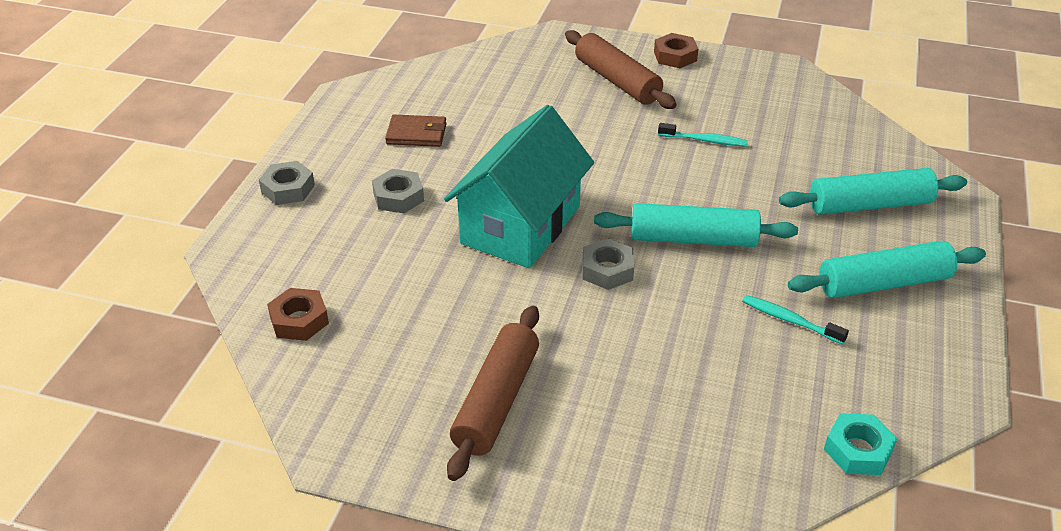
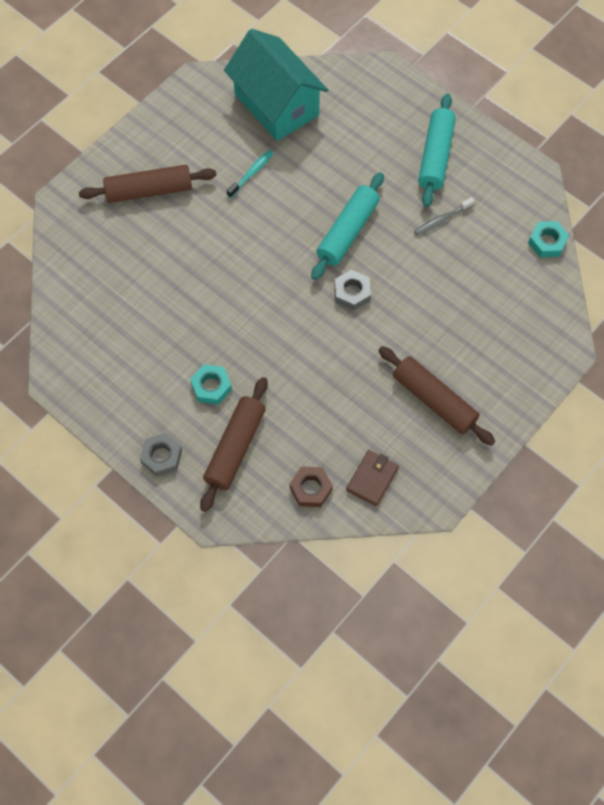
camera: 65 degrees left, 25 degrees up
grey nut [372,169,424,213] -> turquoise nut [190,364,232,405]
brown wallet [385,115,447,147] -> brown wallet moved to [346,450,399,506]
turquoise house [444,105,594,268] -> turquoise house moved to [224,29,328,141]
brown nut [654,33,698,68] -> none
turquoise toothbrush [742,295,849,344] -> grey toothbrush [414,197,475,235]
turquoise rolling pin [779,168,967,215] -> none
none -> brown rolling pin [200,377,268,512]

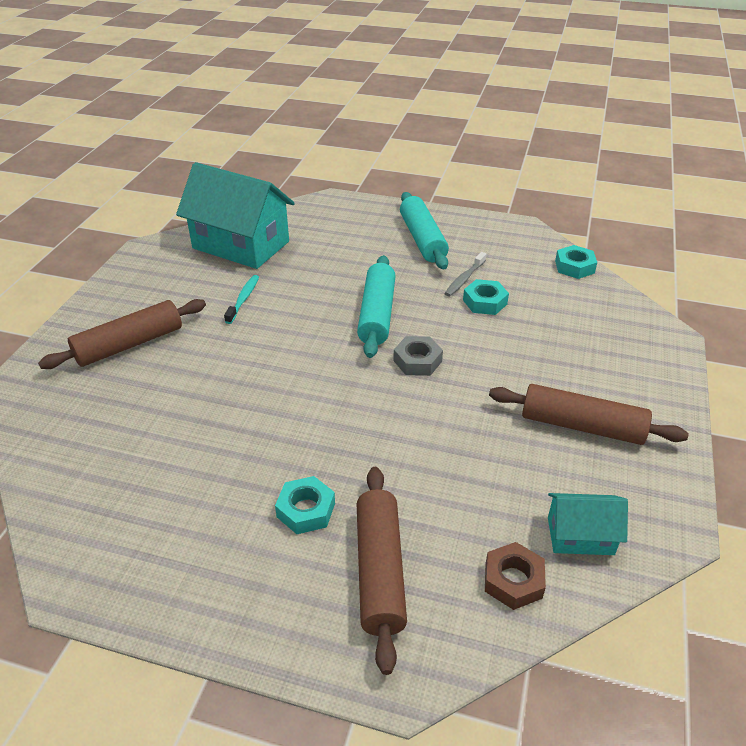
camera: 25 degrees left, 25 degrees down
grey nut [140,433,182,477] -> none
brown wallet [346,450,399,506] -> turquoise house [548,493,628,555]
none -> turquoise nut [463,279,509,315]

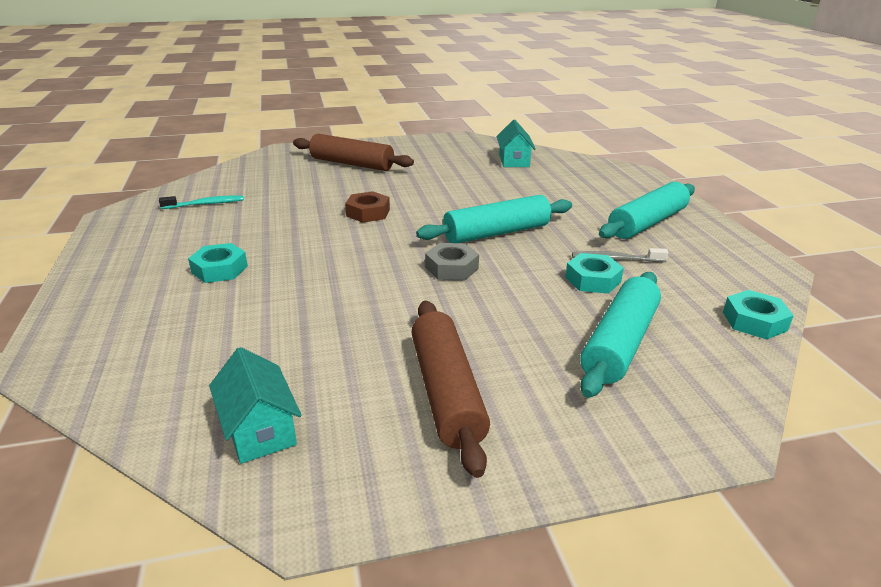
camera: 60 degrees right, 10 degrees down
turquoise house [176,162,295,269] -> turquoise house [496,119,536,167], size x0.49
turquoise toothbrush [224,275,259,324] -> turquoise toothbrush moved to [159,196,244,209]
brown rolling pin [357,467,407,675] -> none
brown nut [485,542,546,610] -> brown nut moved to [345,191,390,223]
none -> turquoise rolling pin [580,272,661,398]

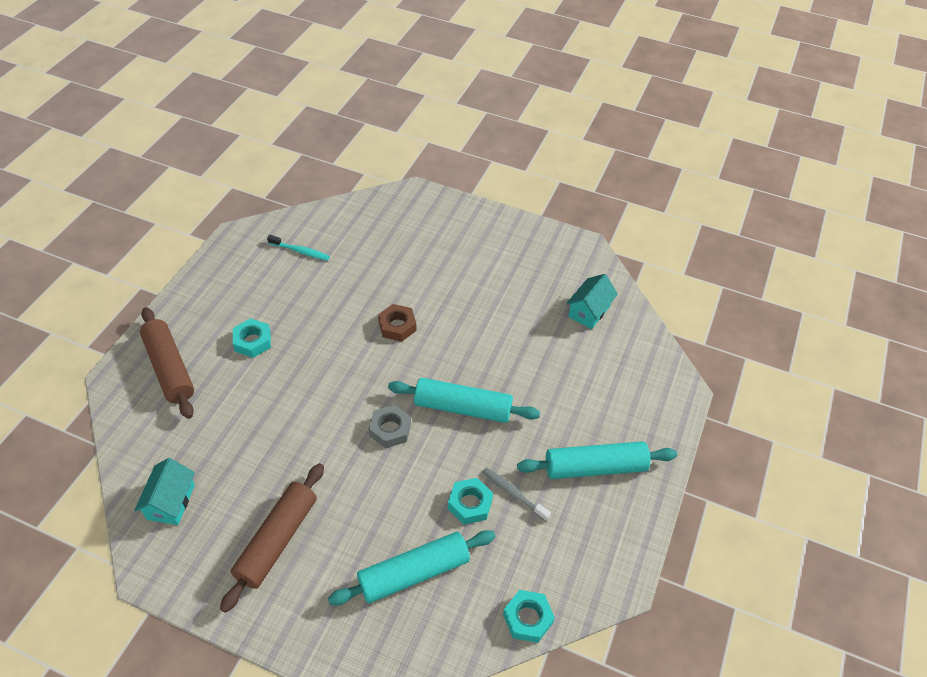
camera: 35 degrees right, 20 degrees up
brown rolling pin [293,134,414,171] -> brown rolling pin moved to [140,307,194,419]

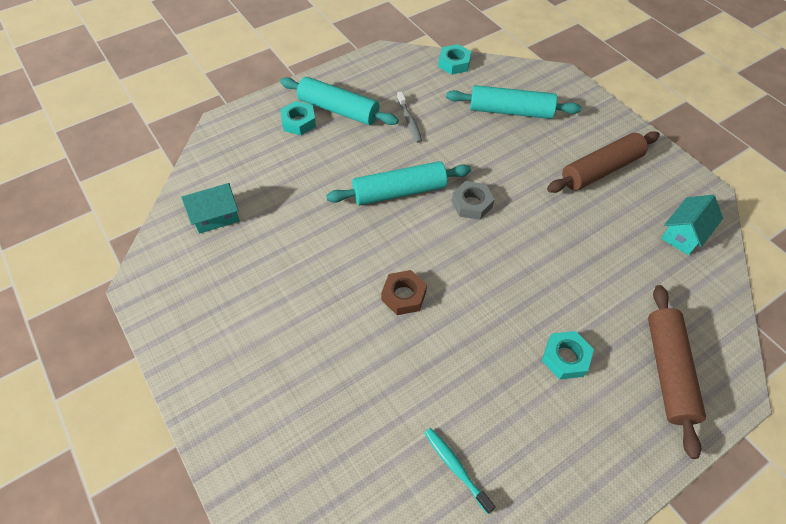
camera: 145 degrees left, 5 degrees up
turquoise rolling pin [388,378,540,423] -> turquoise rolling pin turned 60 degrees counterclockwise [326,161,471,205]
turquoise nut [448,478,493,525] -> turquoise nut moved to [280,101,316,135]

